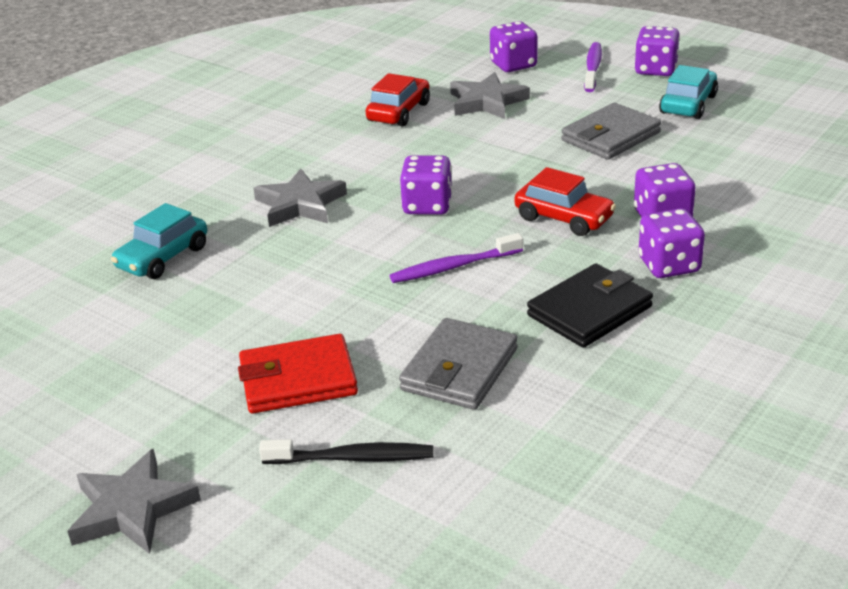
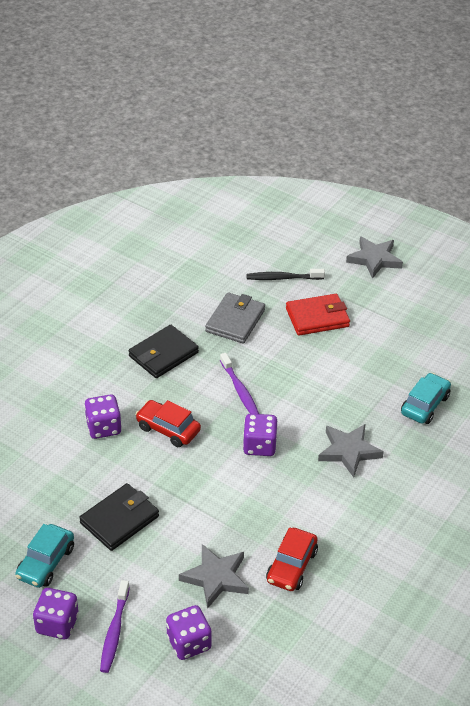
camera: 175 degrees right, 10 degrees up
purple toothbrush [390,233,523,283] -> purple toothbrush turned 90 degrees clockwise [220,353,259,414]
grey wallet [561,103,661,160] -> black wallet [79,483,159,551]
purple dice [639,208,705,278] -> none

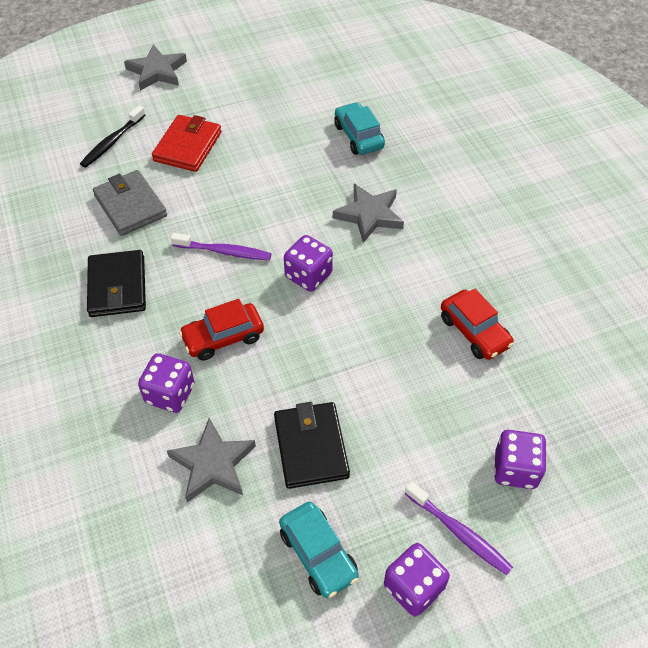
camera: 55 degrees left, 10 degrees up
grey star [179,544,249,609] -> grey star moved to [167,418,256,502]

